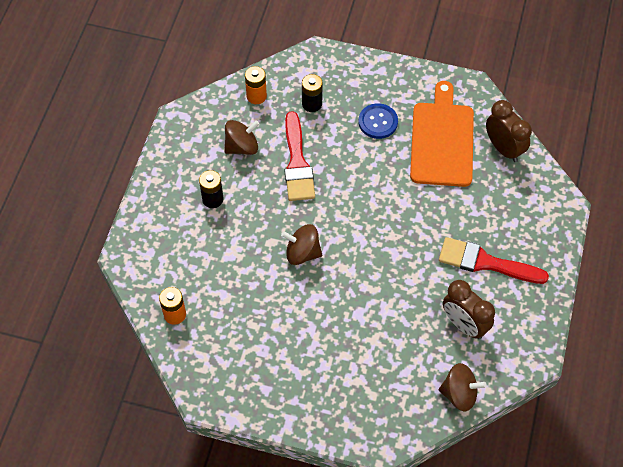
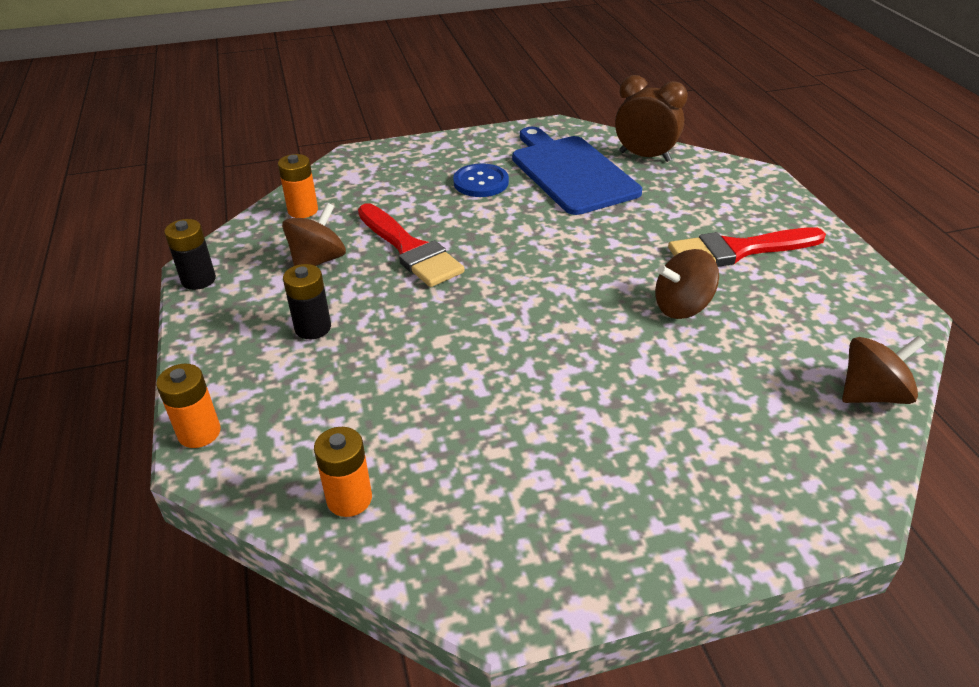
camera: 30 degrees left, 20 degrees down
brown spinning top [281,224,322,265] -> brown spinning top moved to [655,249,719,319]
black battery [302,74,323,112] -> black battery moved to [164,219,216,290]
orange cutting board [410,81,474,187] -> blue cutting board [512,127,642,215]
brown clock [443,280,495,339] -> none
none -> orange battery [156,364,221,448]

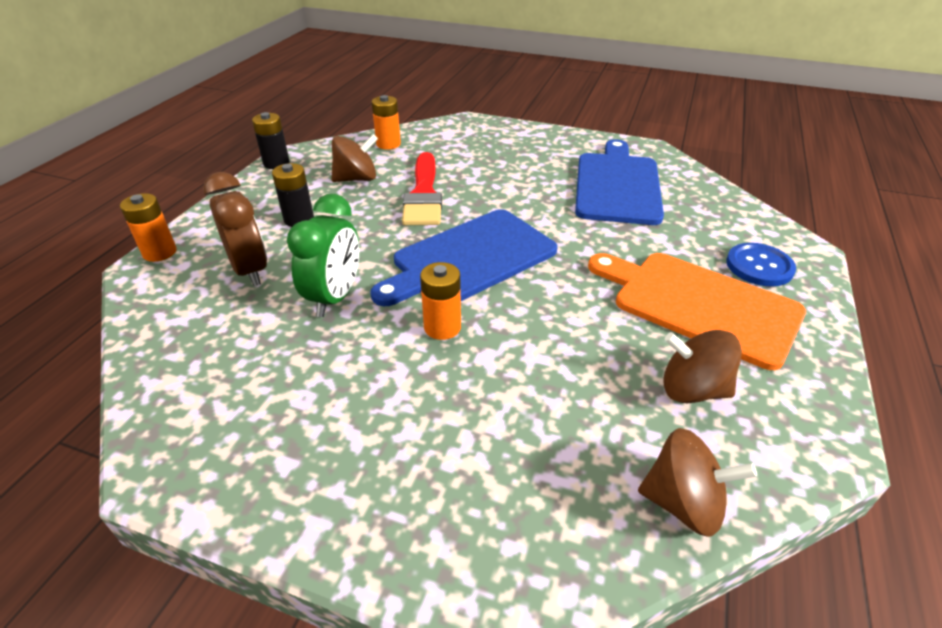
camera: 35 degrees right, 0 degrees up
orange battery [314,427,372,517] -> orange battery moved to [420,262,461,340]
blue button [453,163,509,197] -> blue button moved to [726,243,796,287]
brown clock [615,75,688,162] -> brown clock moved to [203,172,267,286]
brown spinning top [655,249,719,319] -> brown spinning top moved to [663,330,742,403]
red brush [668,227,826,267] -> orange cutting board [588,253,806,370]
none -> green clock [287,194,359,317]
none -> blue cutting board [371,209,558,306]

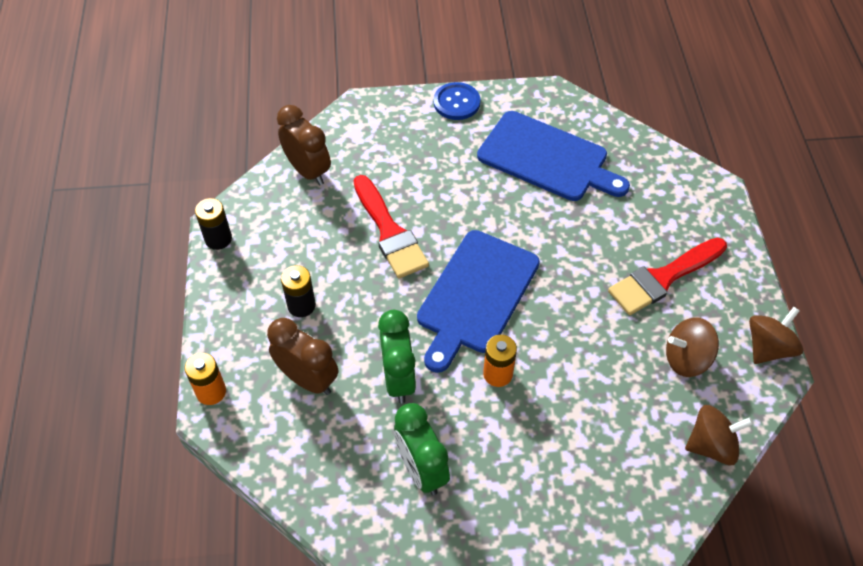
camera: 25 degrees left, 15 degrees up
brown spinning top [331,134,378,182] -> brown spinning top moved to [749,307,803,364]
orange battery [372,95,401,150] -> brown clock [277,105,331,185]
blue cutting board [575,139,664,225] -> blue cutting board turned 135 degrees clockwise [477,111,630,201]
orange cutting board [588,253,806,370] -> red brush [608,237,727,315]
blue button [726,243,796,287] -> blue button moved to [434,82,480,120]
none -> green clock [394,403,450,495]

